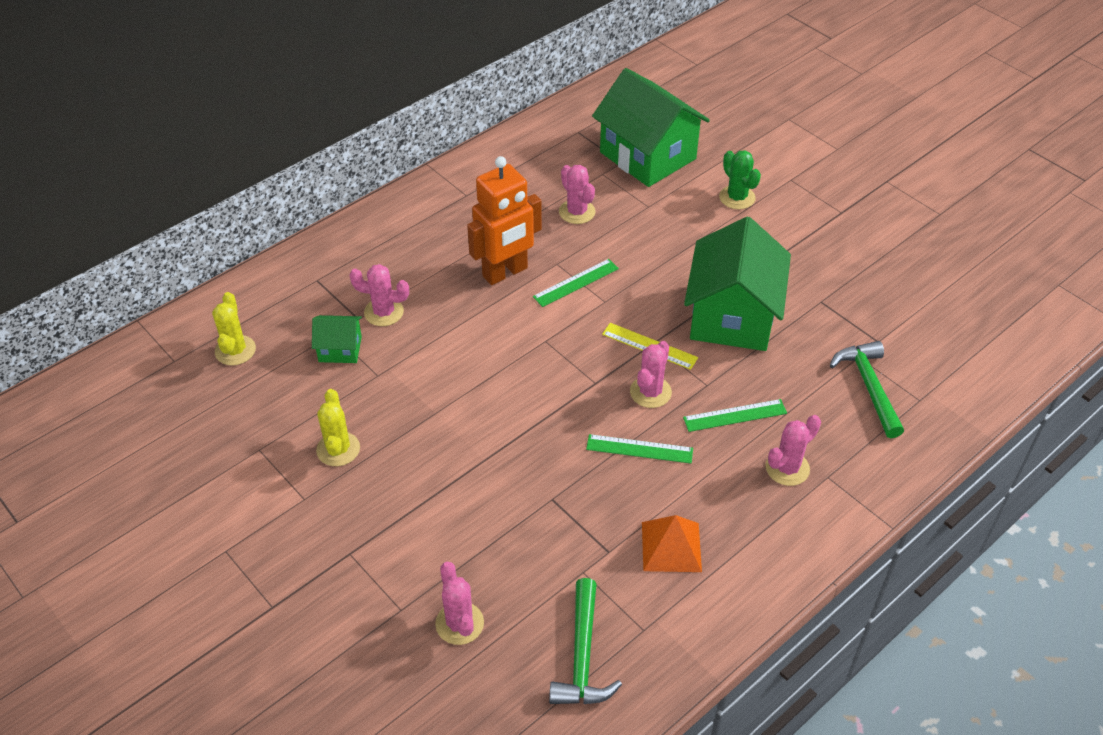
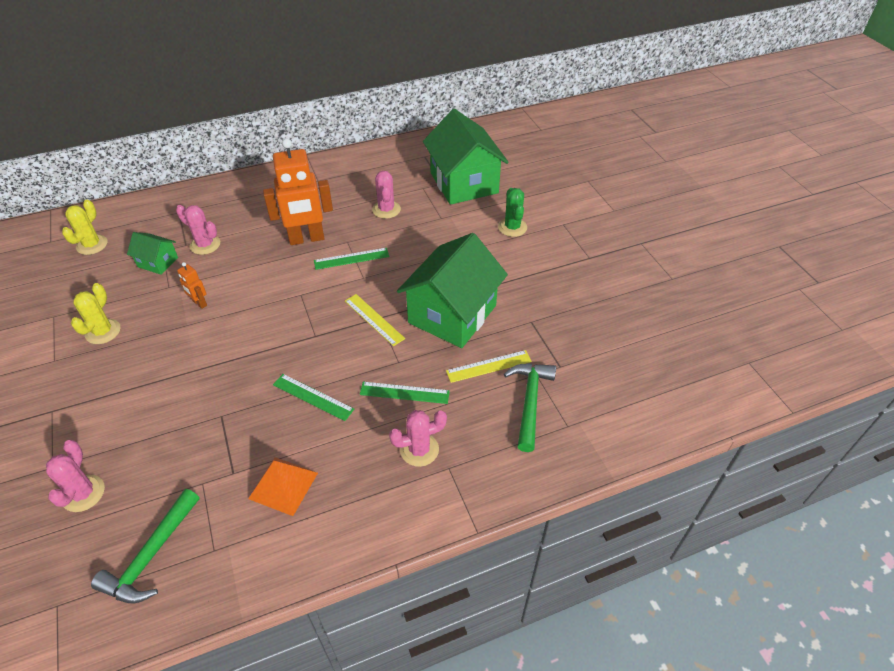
camera: 20 degrees right, 0 degrees up
pink cactus [630,341,672,408] -> none
none -> orange robot [177,262,207,309]
none -> yellow ruler [446,350,532,383]

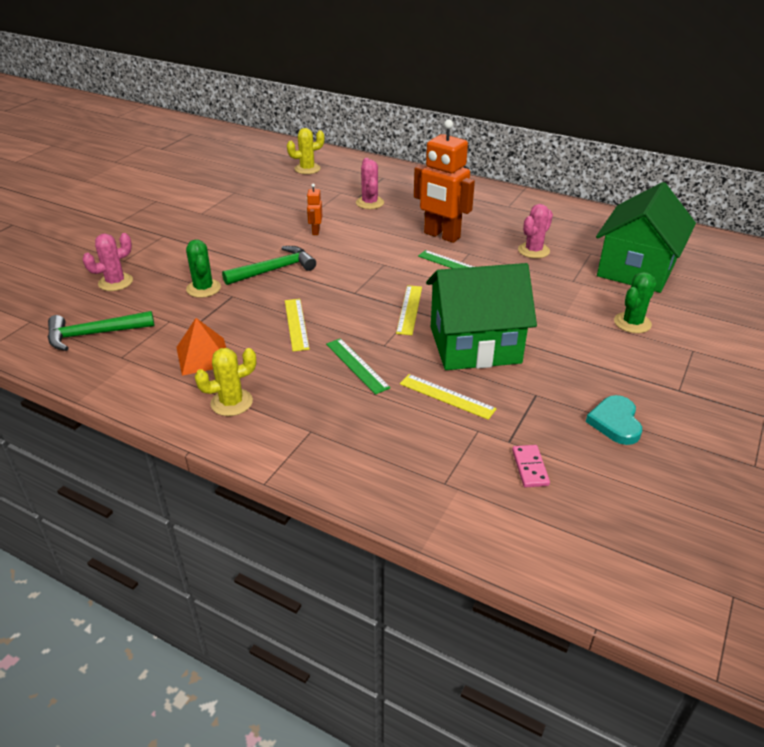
camera: 50 degrees right, 10 degrees down
yellow cactus [71,283,121,344] -> yellow cactus moved to [195,348,256,416]
green house [127,232,178,275] -> none
green ruler [273,374,354,421] -> yellow ruler [285,299,309,352]
pink cactus [389,410,447,467] -> none
green hammer [504,363,556,452] -> green hammer moved to [222,246,316,285]
none -> green cactus [186,240,221,298]
none -> pink domino [512,445,550,487]
none -> turquoise heart [586,395,642,445]

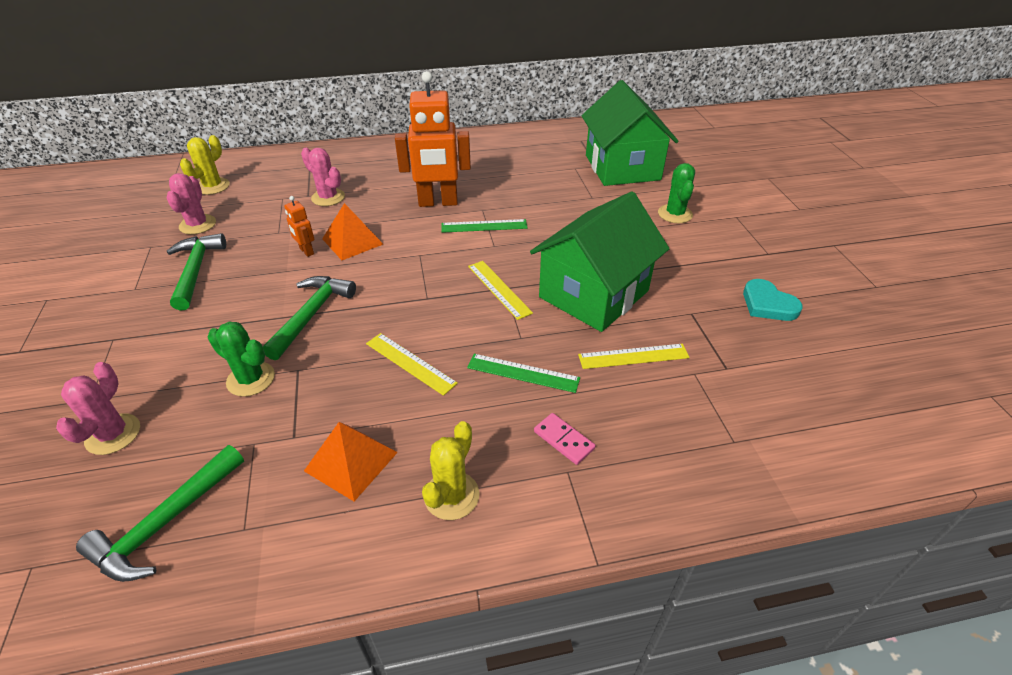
camera: 40 degrees left, 5 degrees up
pink domino [512,445,550,487] -> pink domino moved to [534,413,596,465]
pink cactus [518,204,553,258] -> pink cactus moved to [167,173,216,235]
none -> green hammer [167,233,226,311]
none -> orange pyramid [322,203,383,260]

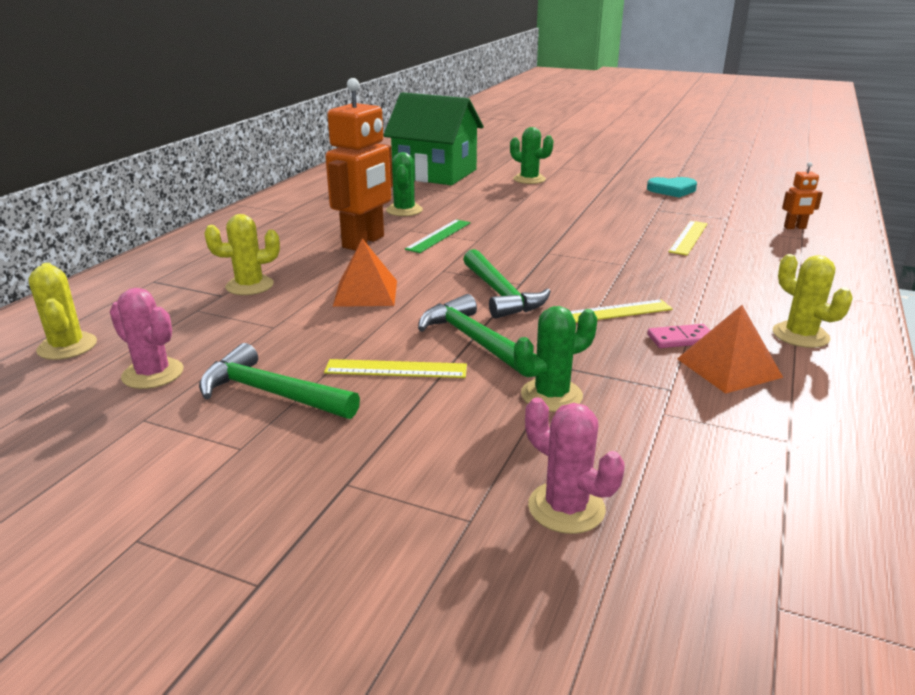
camera: 55 degrees left, 15 degrees down
green hammer [76,445,244,582] -> green hammer moved to [463,249,551,319]
orange robot [284,196,314,257] -> orange robot moved to [782,162,823,229]
pink cactus [301,148,345,206] -> yellow cactus [205,214,280,295]
green ruler [467,354,580,393] -> none
yellow ruler [468,261,533,320] -> yellow ruler moved to [324,359,467,378]
green house [530,192,669,332] -> none
pink domino [534,413,596,465] -> pink domino moved to [647,324,711,348]
none -> green cactus [386,152,423,216]

